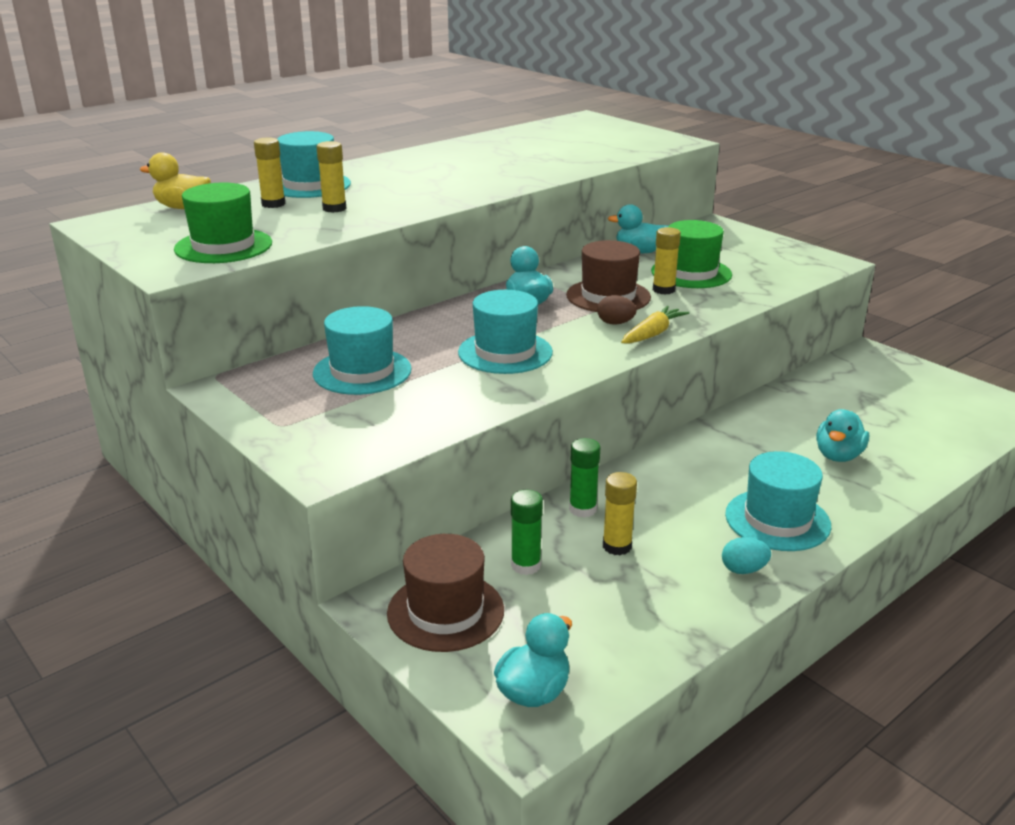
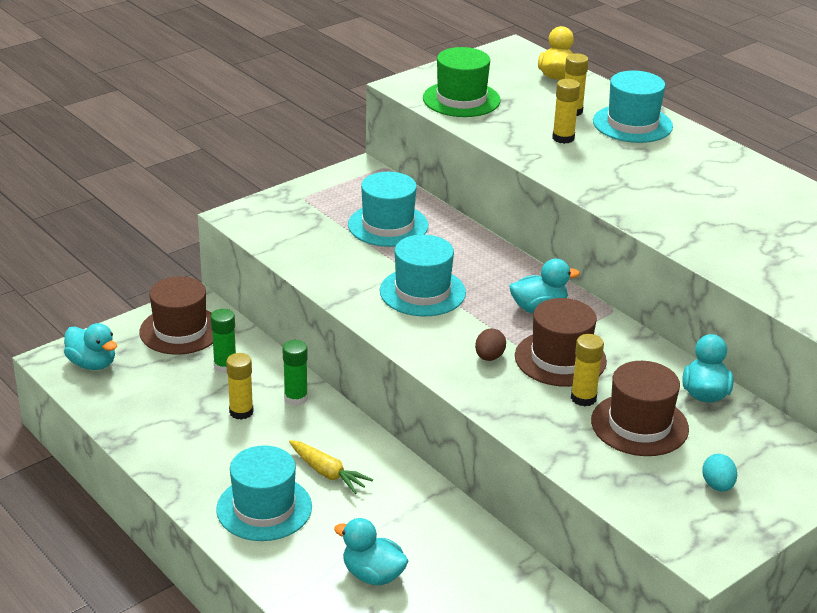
camera: 90 degrees right, 5 degrees up
yellow carrot [621,306,689,344] -> yellow carrot moved to [289,440,373,494]
green hat [651,220,732,288] -> brown hat [591,361,689,456]
turquoise egg [722,537,771,574] -> turquoise egg moved to [702,454,737,492]

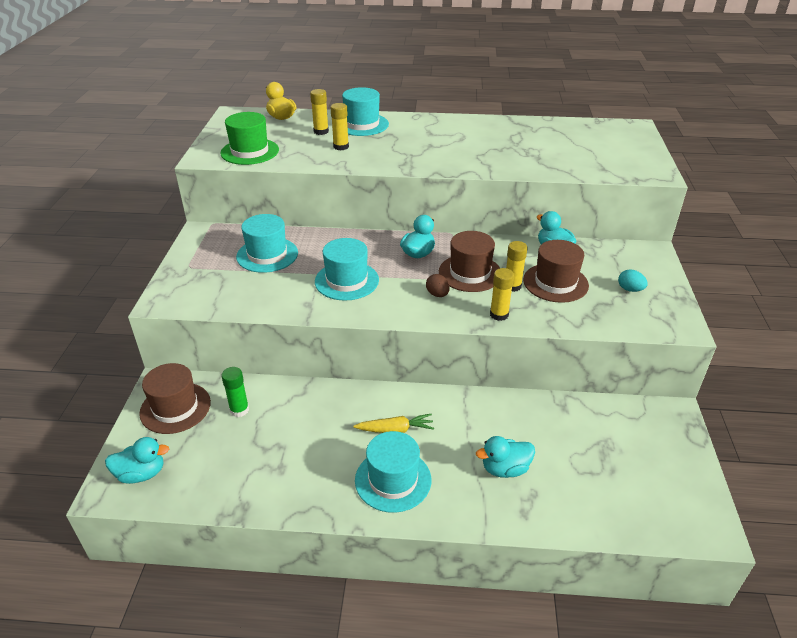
camera: 45 degrees left, 5 degrees up
yellow glue stick [226,353,254,420] -> yellow glue stick moved to [490,268,514,321]
green glue stick [282,340,308,406] -> none

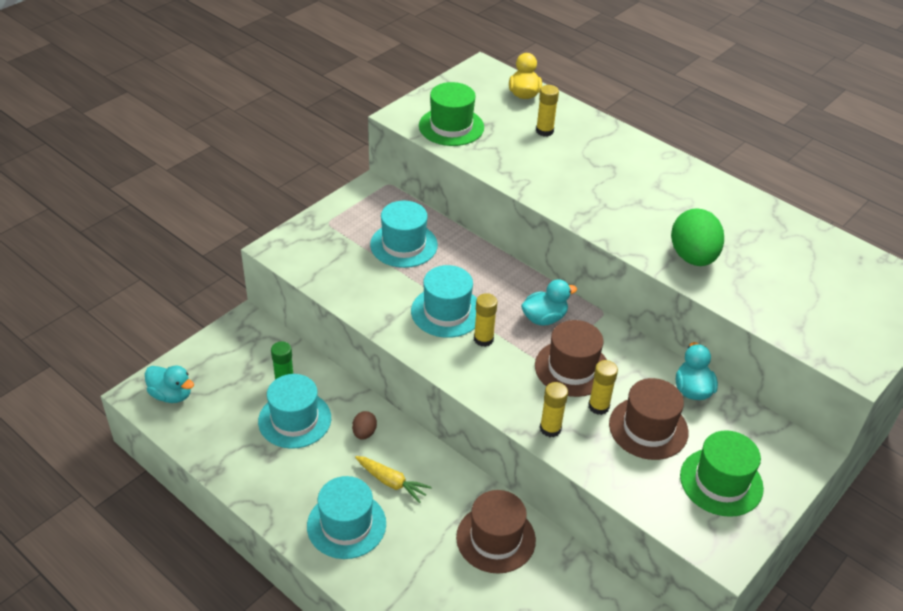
camera: 35 degrees right, 5 degrees up
brown hat [139,363,211,434] -> brown hat moved to [456,490,536,574]
yellow glue stick [330,103,349,150] -> yellow glue stick moved to [474,293,498,347]
turquoise hat [342,87,389,136] -> turquoise hat moved to [258,374,331,449]
brown egg [426,274,450,297] -> brown egg moved to [352,411,377,440]
turquoise duck [476,436,535,478] -> none
turquoise egg [618,269,648,292] -> green hat [680,430,764,517]
none -> green egg [671,208,724,266]

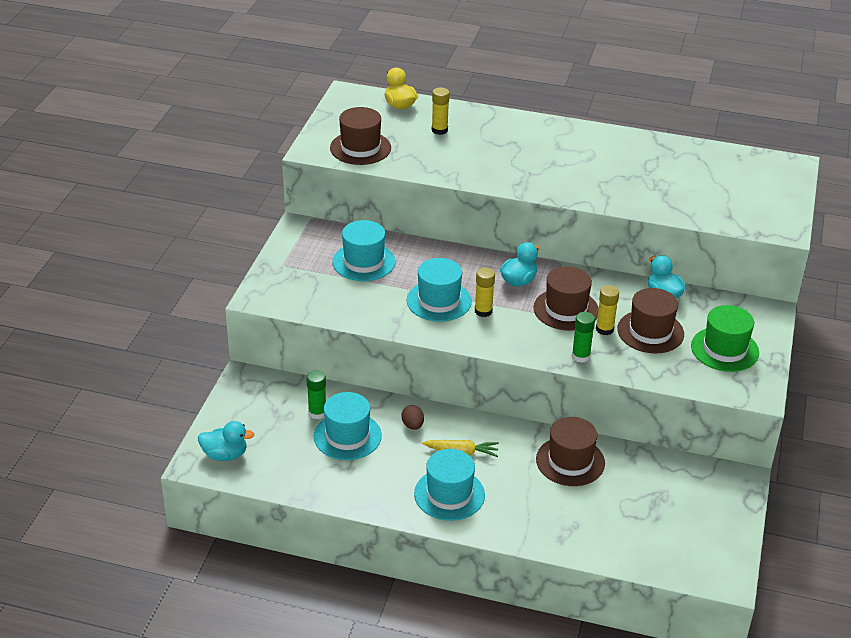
camera: 25 degrees left, 5 degrees down
green hat [419,82,484,146] -> brown hat [330,107,391,165]
yellow glue stick [540,382,568,437] -> green glue stick [572,312,595,363]
green egg [671,208,724,266] -> none

